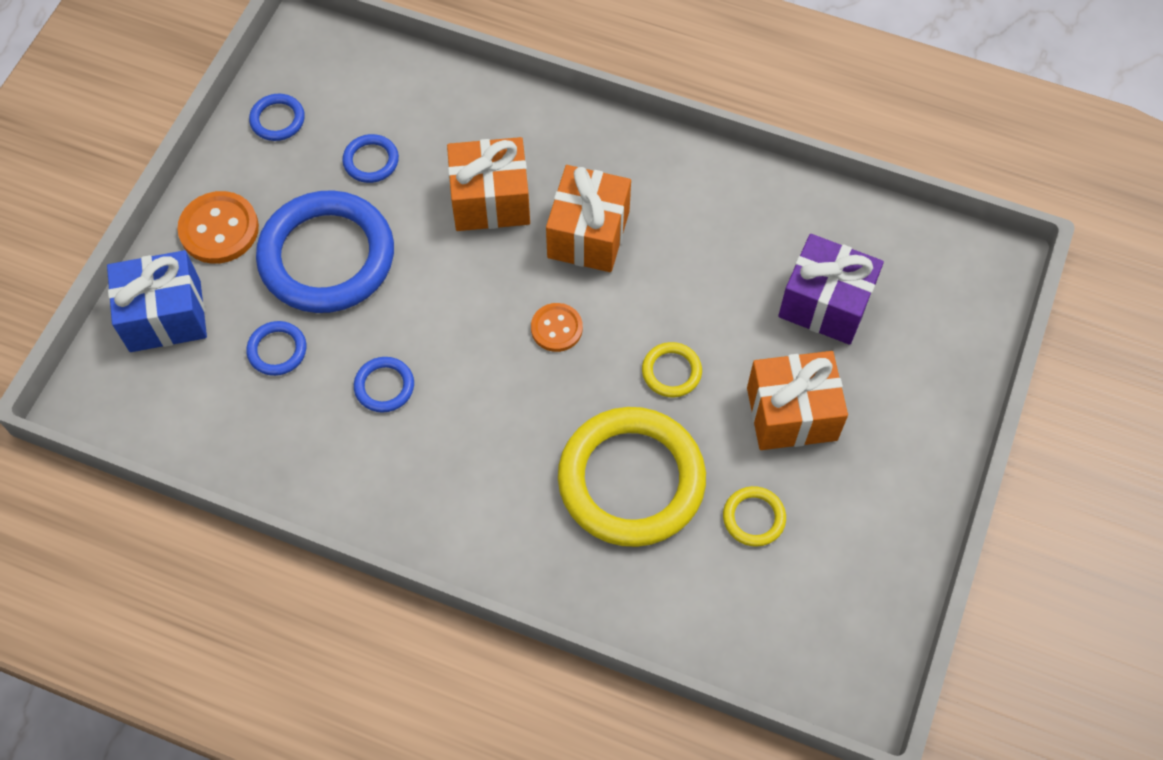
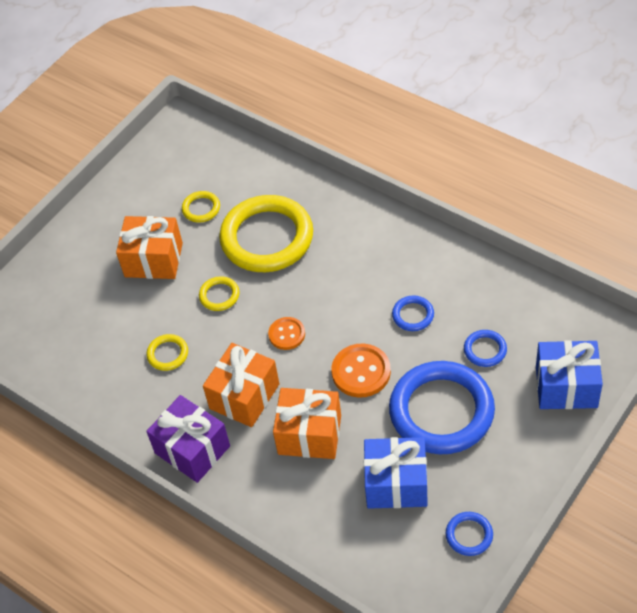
camera: 160 degrees left, 10 degrees down
orange button [177,191,259,264] -> orange button moved to [331,343,391,398]
blue ring [343,134,399,183] -> blue gift [364,437,428,509]
purple gift [778,234,884,345] -> purple gift moved to [146,395,230,483]
none -> yellow ring [146,334,188,371]

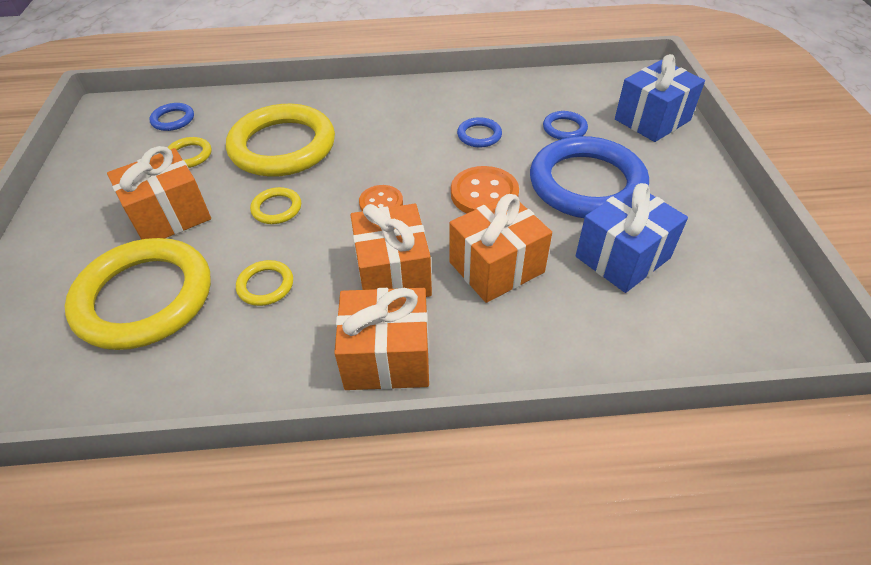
camera: 45 degrees left, 5 degrees down
purple gift [146,395,230,483] -> orange gift [334,288,429,390]
blue ring [446,512,493,556] -> blue ring moved to [149,103,194,131]
none -> yellow ring [65,238,211,350]

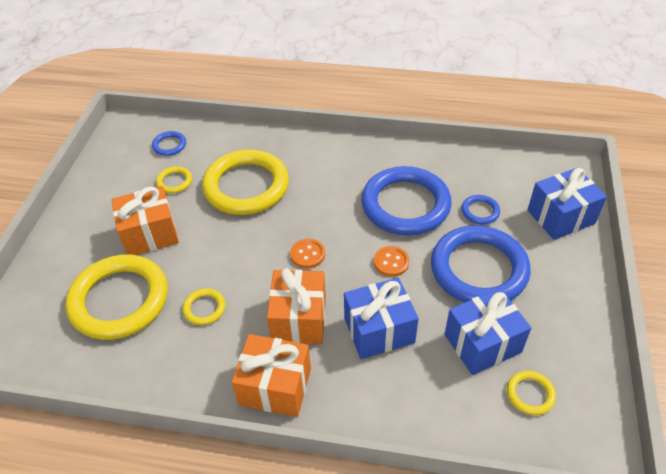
camera: 15 degrees right, 0 degrees up
yellow ring [250,187,301,224] -> yellow ring moved to [507,371,556,415]
orange gift [449,194,552,303] -> blue gift [344,278,419,359]
orange button [451,166,519,213] -> orange button [374,246,410,277], size x0.64
blue ring [457,117,502,147] -> blue ring [361,166,452,236], size x2.36

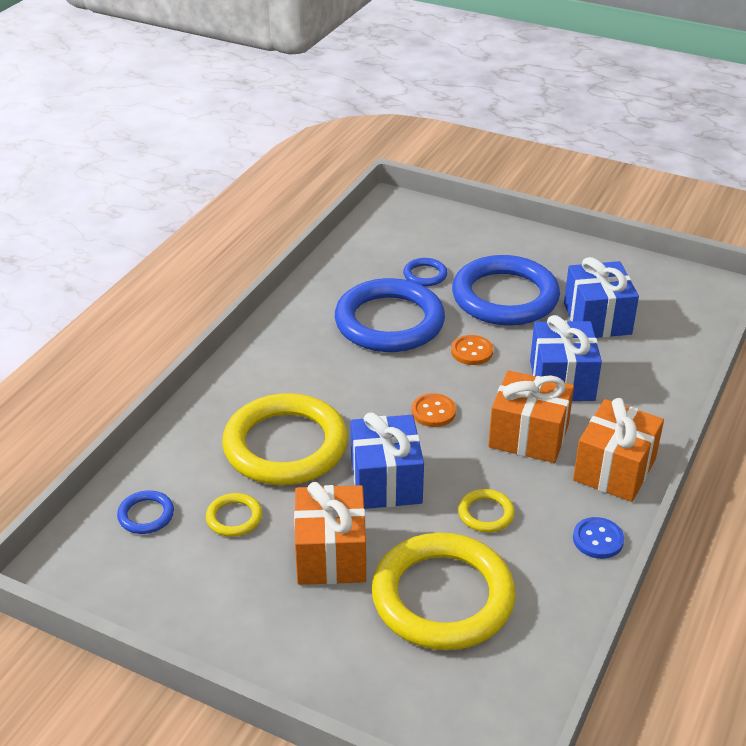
camera: 75 degrees left, 10 degrees down
yellow ring [507,371,556,415] -> none
blue gift [527,168,607,240] -> blue gift moved to [351,412,424,509]
none -> blue button [573,517,624,559]

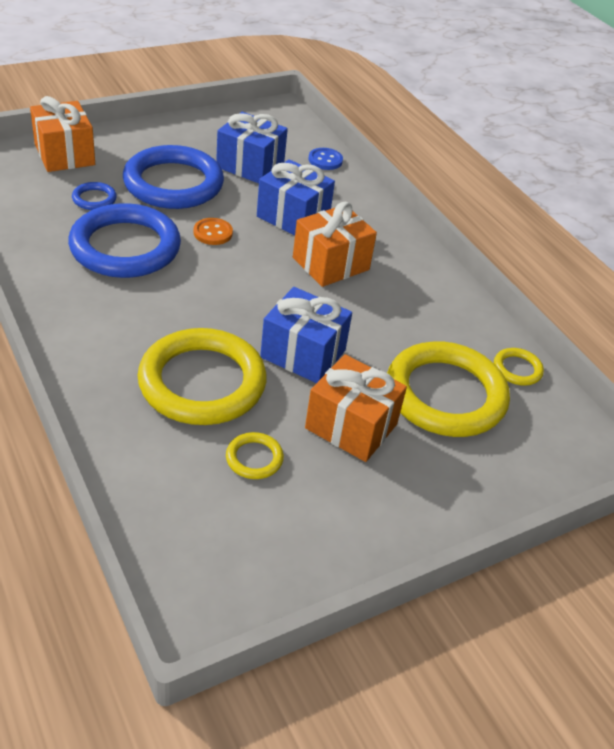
camera: 60 degrees left, 5 degrees up
blue ring [117,491,174,534] -> none
orange button [411,393,456,427] -> none
yellow ring [458,489,515,532] -> yellow ring moved to [494,348,544,386]
orange gift [573,398,664,502] -> orange gift moved to [30,96,95,172]
blue button [573,517,624,559] -> blue button moved to [308,148,343,170]

